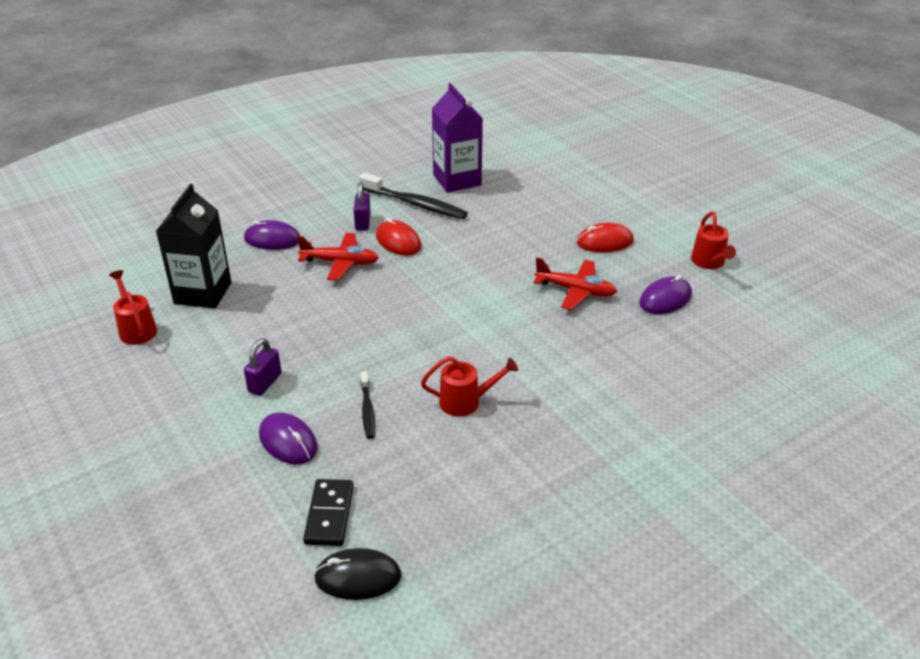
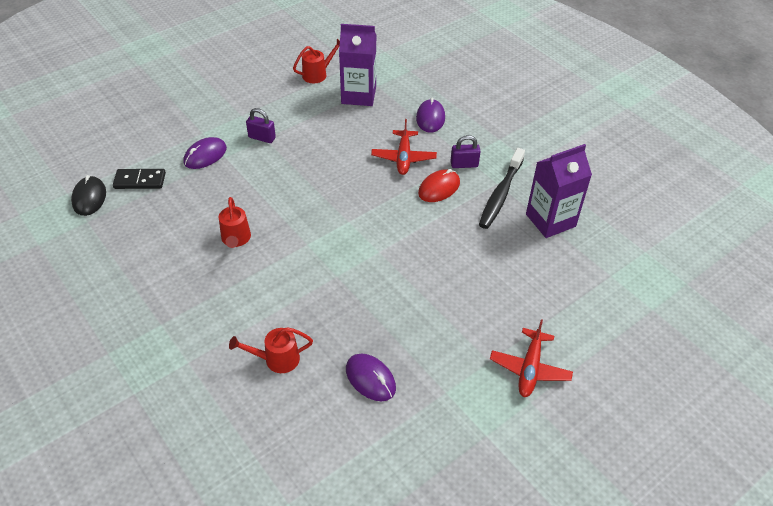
camera: 85 degrees right, 10 degrees up
black carton [156,184,231,308] -> purple carton [339,24,376,106]
black toothbrush [360,371,375,439] -> none
red plane [533,257,617,310] -> red plane moved to [490,319,573,397]
red mouse [577,223,634,252] -> none
red watering can [691,212,736,269] -> red watering can moved to [229,327,313,373]

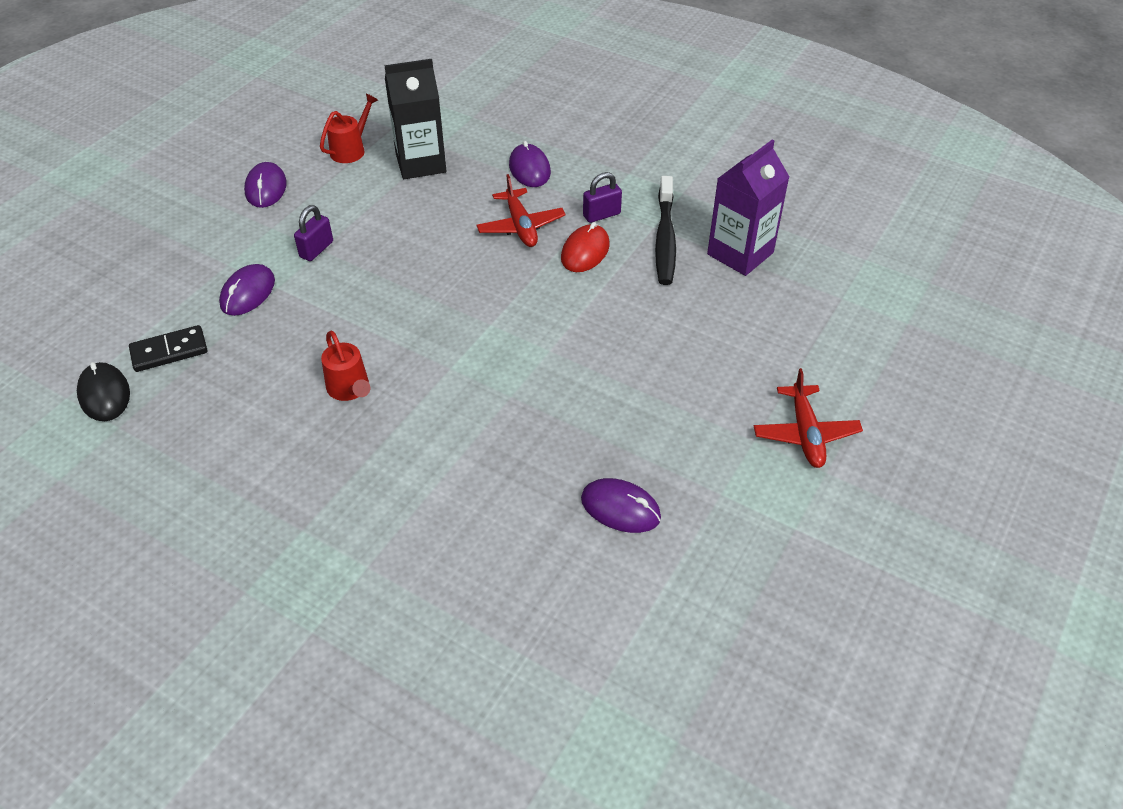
camera: 20 degrees left, 0 degrees up
red watering can [229,327,313,373] -> none
purple padlock [246,108,276,143] -> purple padlock turned 60 degrees counterclockwise [294,205,333,261]
purple carton [339,24,376,106] -> black carton [384,59,446,179]
none -> purple mouse [244,162,287,208]

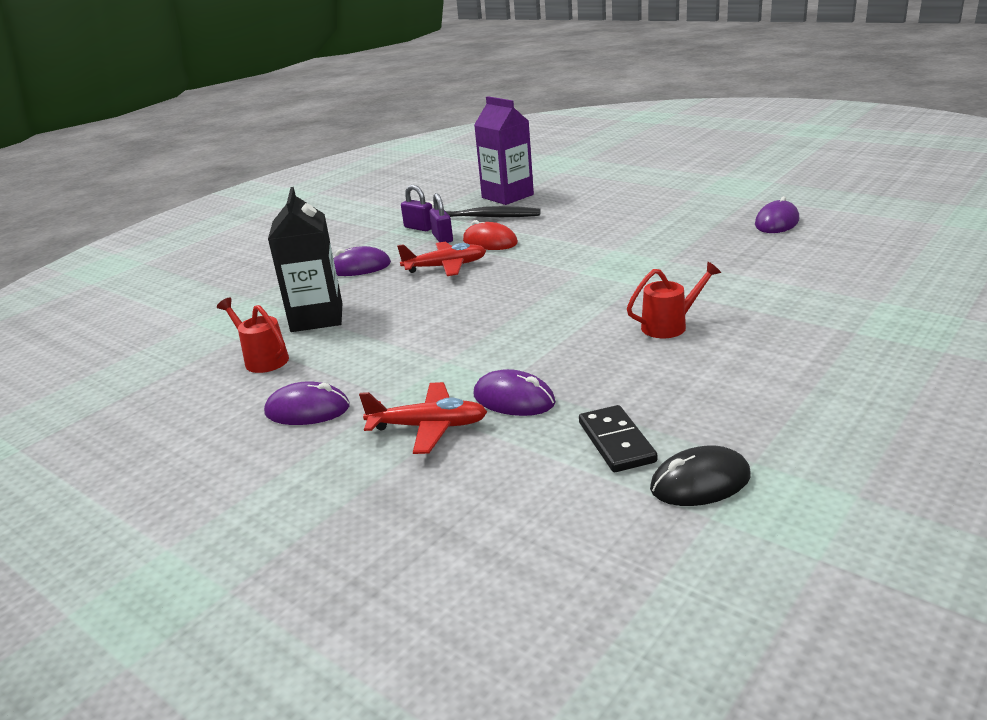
camera: 80 degrees left, 20 degrees down
purple padlock [294,205,333,261] -> purple padlock moved to [401,185,432,231]
red plane [754,368,863,468] -> red plane moved to [359,382,487,454]

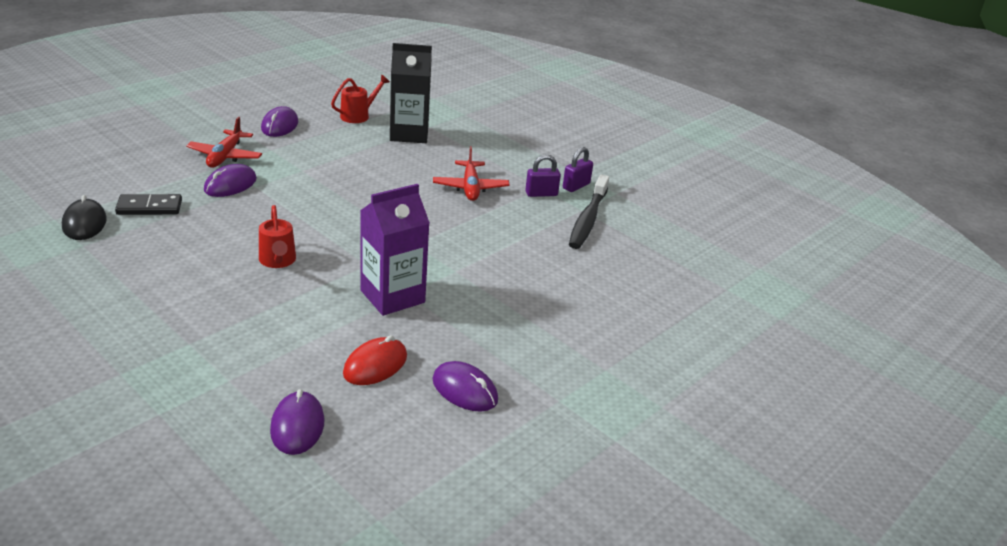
camera: 90 degrees right, 5 degrees up
purple mouse [333,246,391,276] -> purple mouse moved to [270,389,324,455]
red mouse [463,220,518,250] -> red mouse moved to [343,335,407,385]
purple carton [474,96,534,205] -> purple carton moved to [360,184,430,316]

